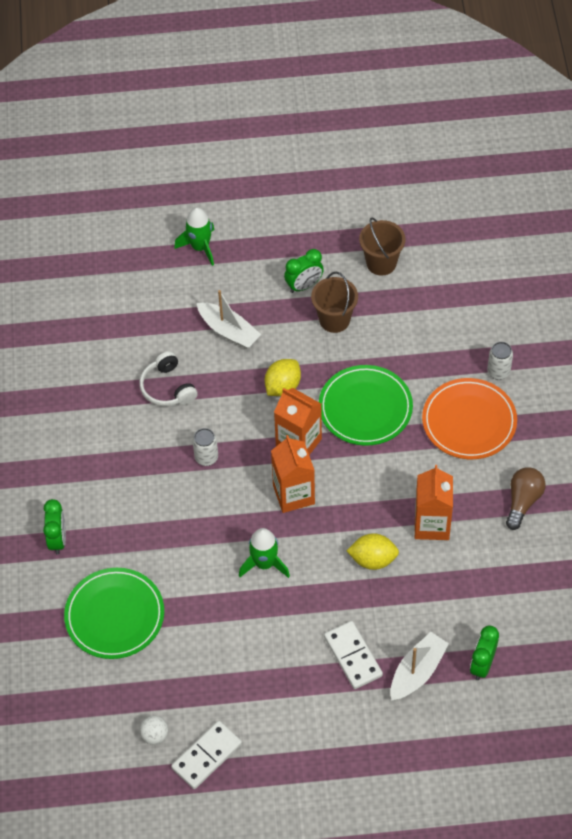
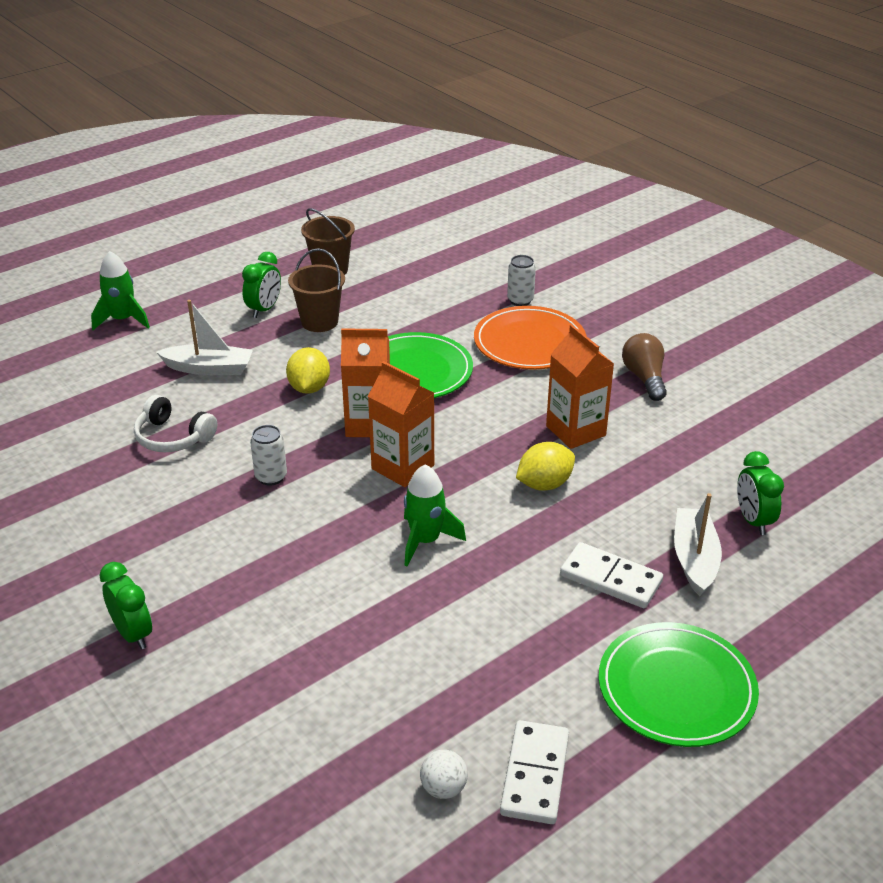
camera: 35 degrees left, 20 degrees down
green plate [64,568,164,659] -> green plate moved to [599,622,759,747]

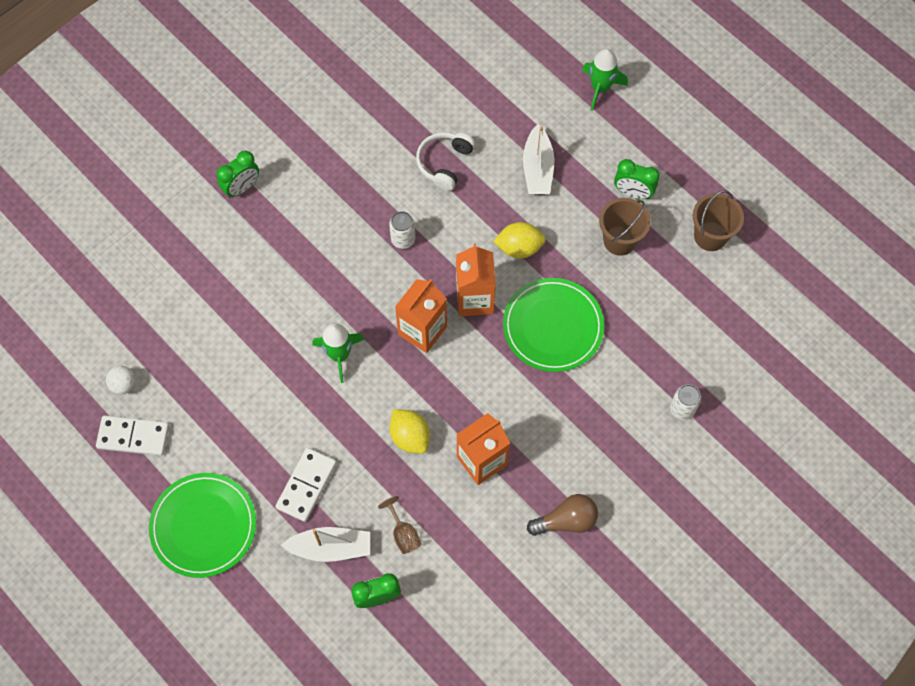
camera: 85 degrees right, 30 degrees up
orange plate [474,306,586,370] -> none
none -> brown goblet [378,496,421,554]

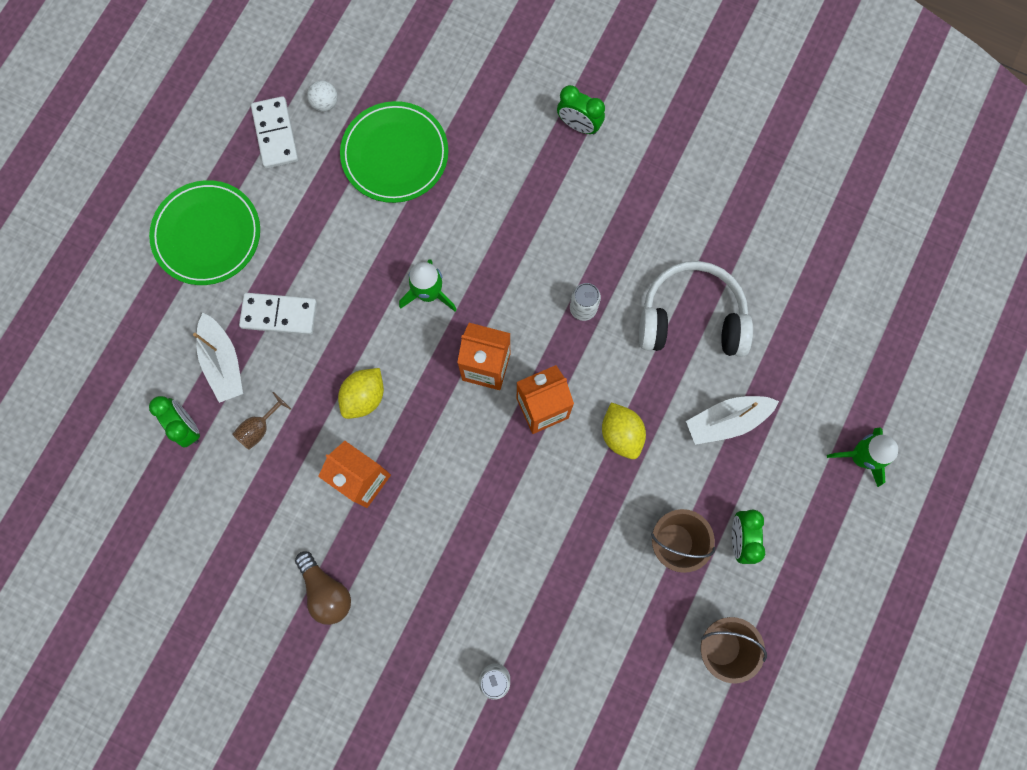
camera: 70 degrees right, 10 degrees up
white headphones [416,132,476,191] -> white headphones [639,261,753,357], size x1.58
green plate [503,278,604,372] -> green plate moved to [340,101,448,203]

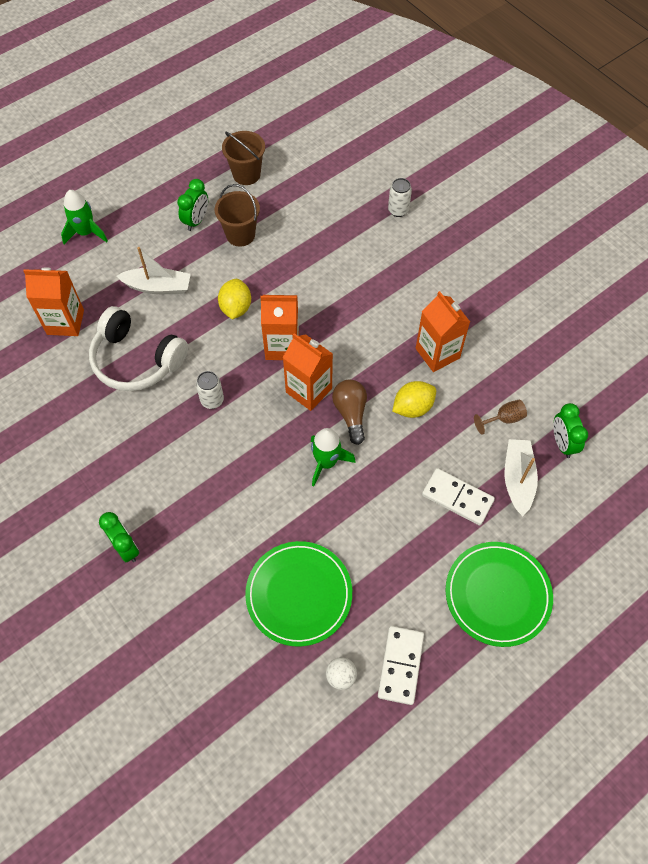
camera: 155 degrees left, 15 degrees down
brown light bulb [295,552,351,625] -> brown light bulb moved to [332,380,367,445]
none -> orange carton [23,268,84,336]

